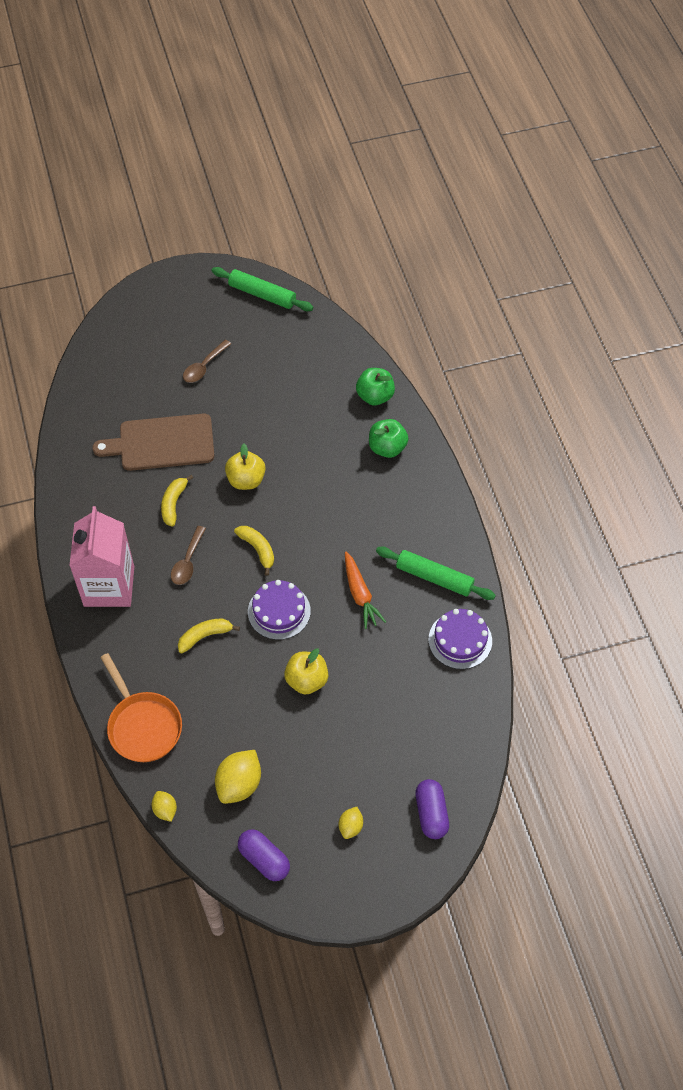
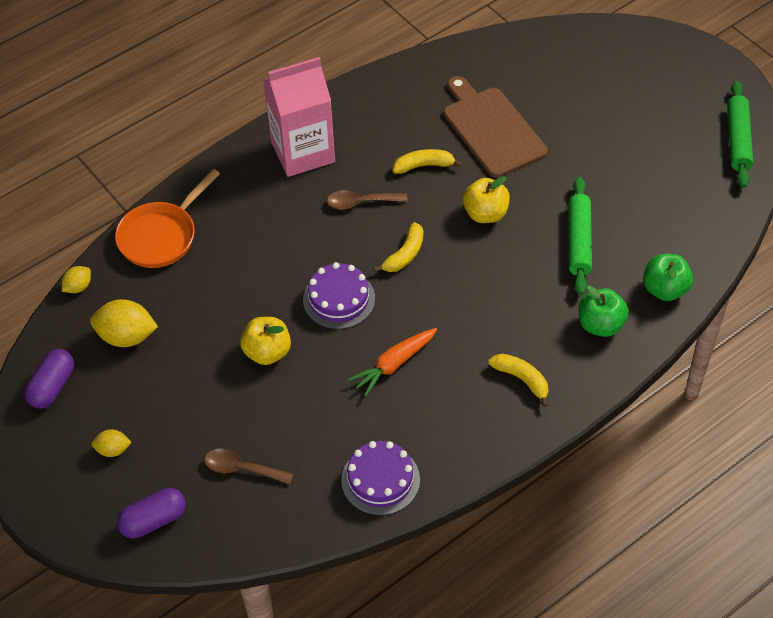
camera: 70 degrees right, 5 degrees down
yellow banana [178,618,240,653] -> yellow banana moved to [488,354,549,407]
brown spoon [183,340,231,383] -> brown spoon moved to [204,449,293,484]
green rolling pin [376,546,496,600] -> green rolling pin moved to [568,177,592,295]

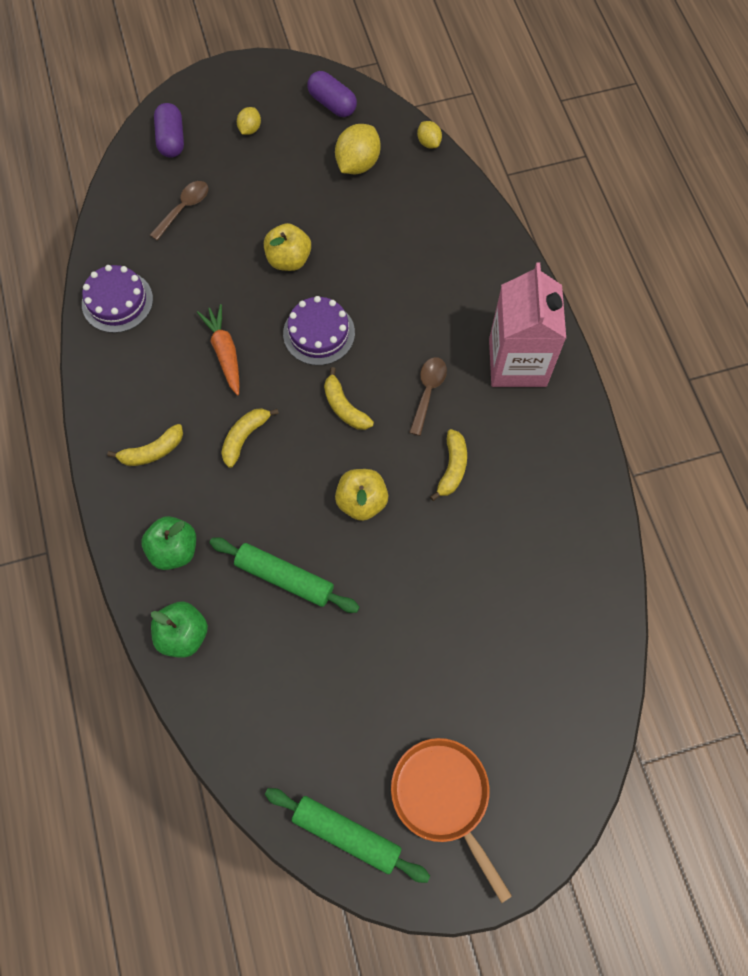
camera: 110 degrees right, 15 degrees up
orange pan [115,169,220,268] -> orange pan moved to [391,738,512,903]
brown cutting board [444,76,548,178] -> none
none -> yellow banana [221,408,279,468]

